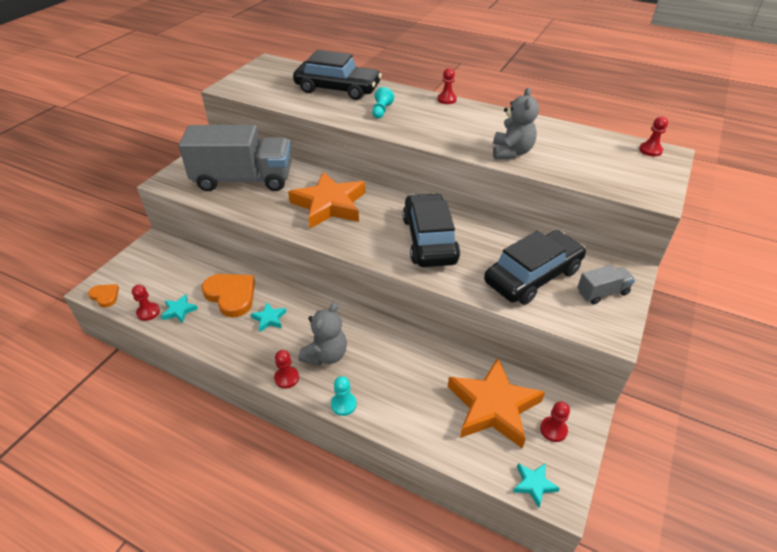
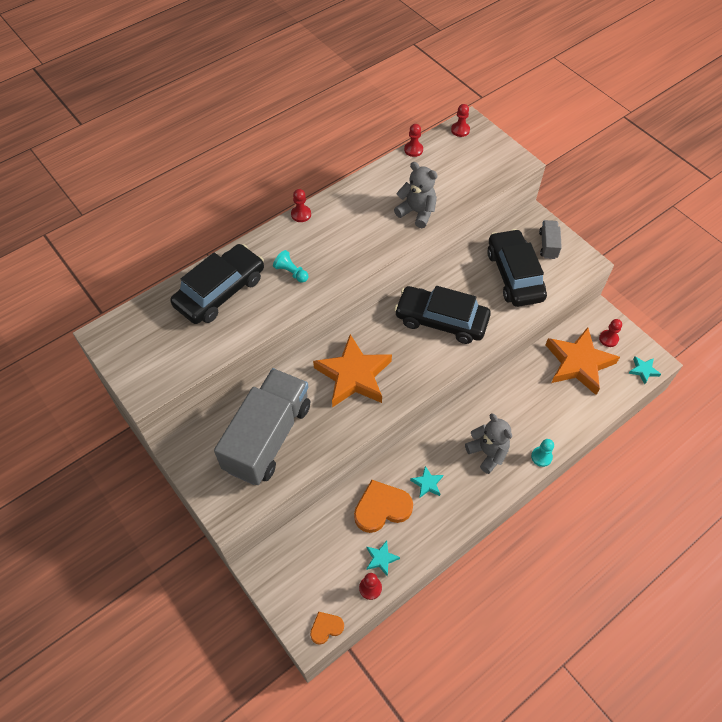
camera: 65 degrees left, 15 degrees up
red pawn [274,350,299,389] -> red pawn moved to [404,124,423,157]

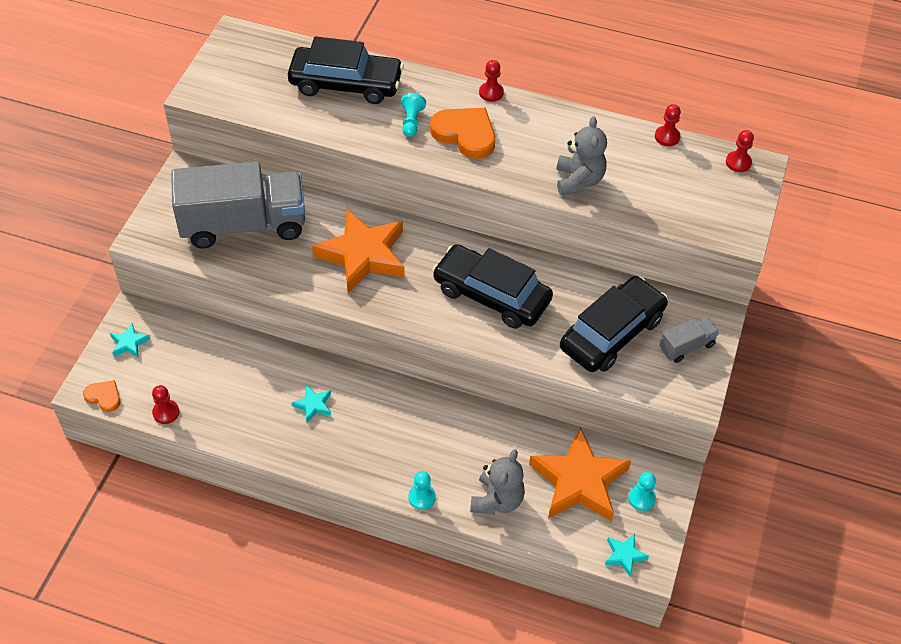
camera: 55 degrees right, 5 degrees down
orange heart [354,480,413,533] -> orange heart moved to [430,108,495,159]
turquoise star [366,540,400,576] -> turquoise star moved to [110,323,150,358]
black car [394,286,491,344] -> black car turned 45 degrees counterclockwise [432,244,553,329]
grey teddy bear [465,413,512,474] -> grey teddy bear moved to [470,449,525,515]
red pawn [599,319,622,347] -> turquoise pawn [628,472,656,511]

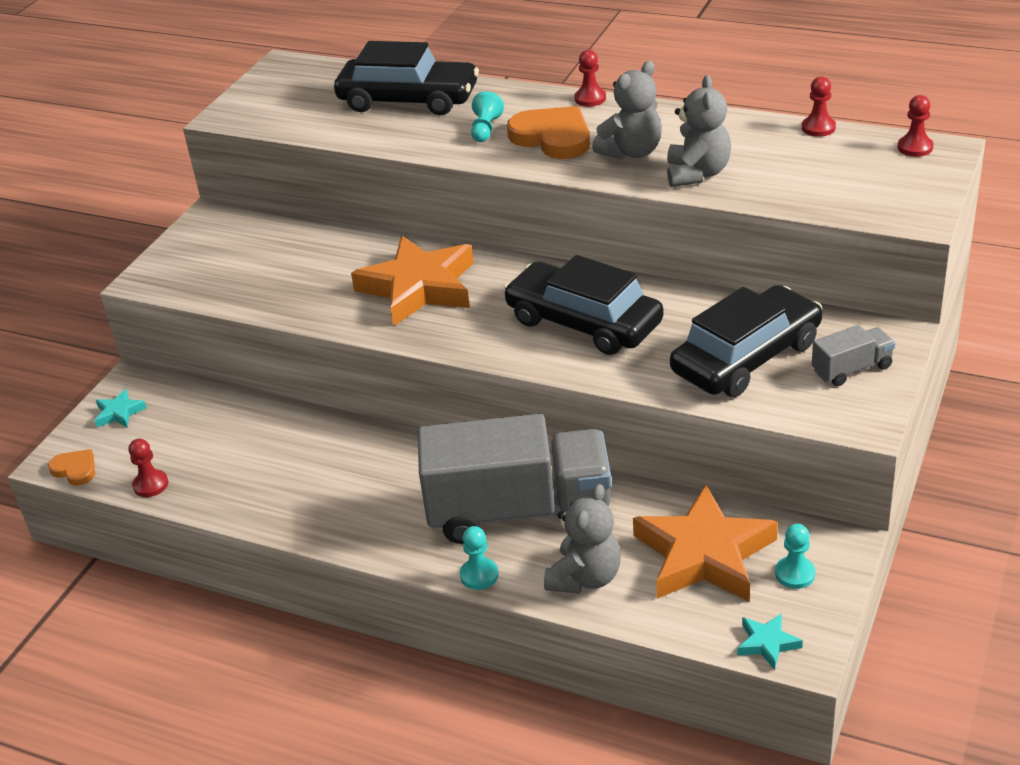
camera: 10 degrees right, 15 degrees down
grey truck [171,161,305,249] -> grey truck moved to [418,414,612,544]
turquoise star [292,385,331,423] -> none
none -> grey teddy bear [592,61,662,160]

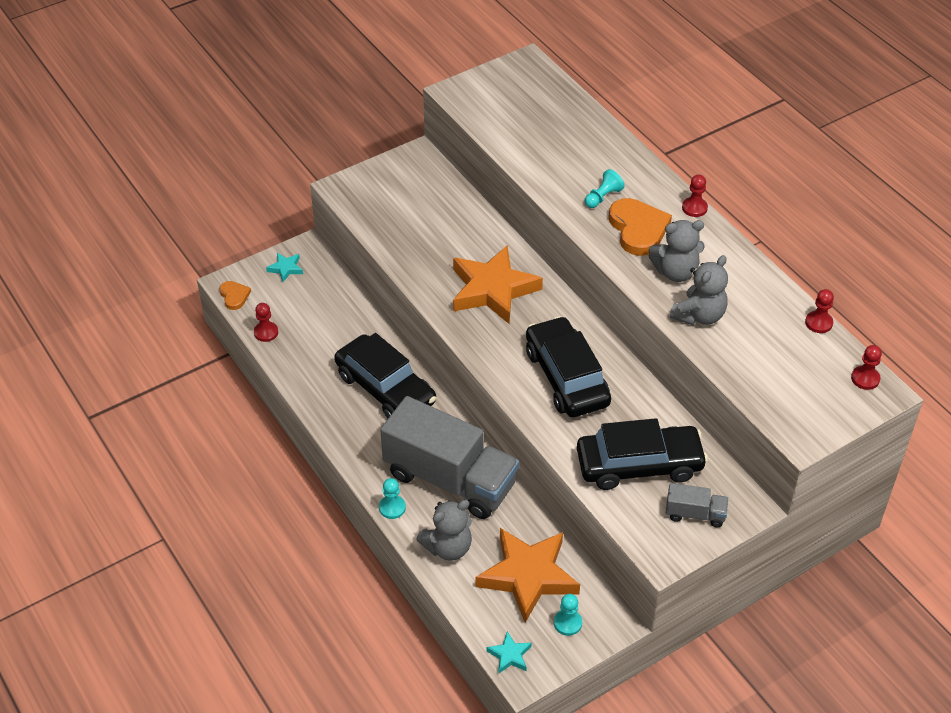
camera: 30 degrees right, 10 degrees up
black car [334,41,479,115] -> black car moved to [334,333,436,418]

